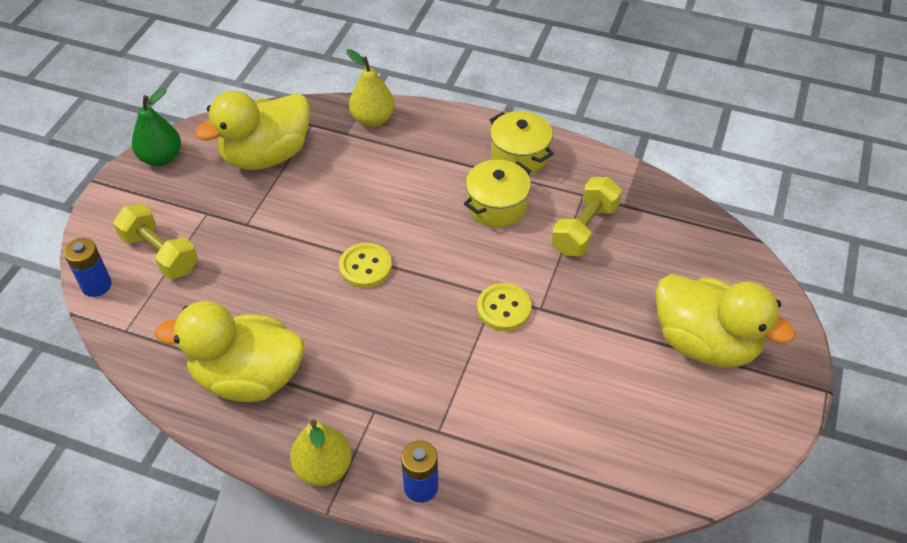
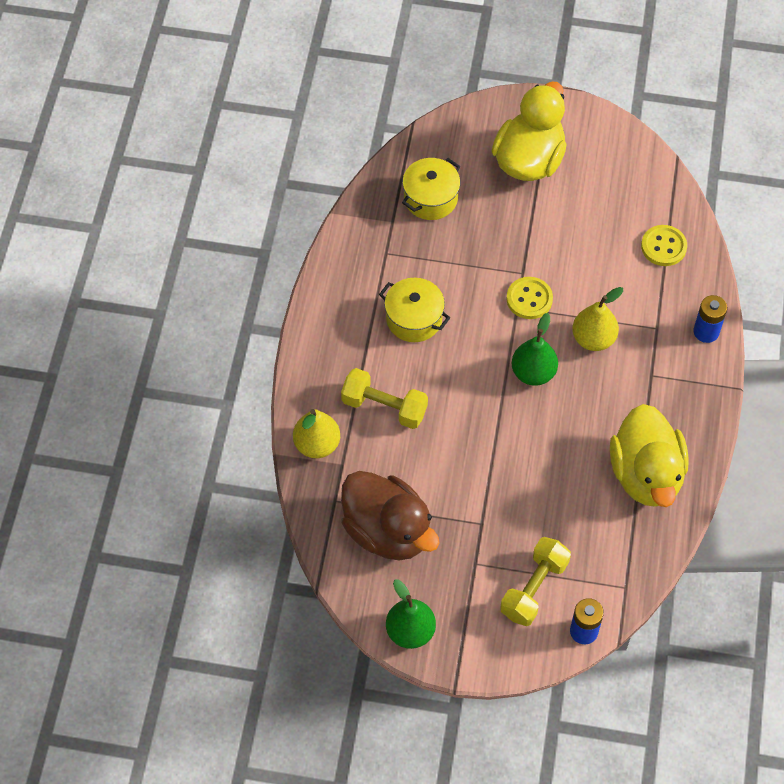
camera: 100 degrees left, 10 degrees up
yellow duck [195,91,310,170] -> brown duck [341,471,439,560]
yellow pear [290,420,352,486] -> yellow pear moved to [572,287,623,351]
yellow button [339,243,392,288] -> yellow button moved to [641,225,687,266]
yellow pot [490,111,554,174] -> yellow pot moved to [402,158,461,220]
yellow dumbbell [551,177,622,257] -> yellow dumbbell moved to [341,368,428,429]
none -> green pear [512,313,558,386]

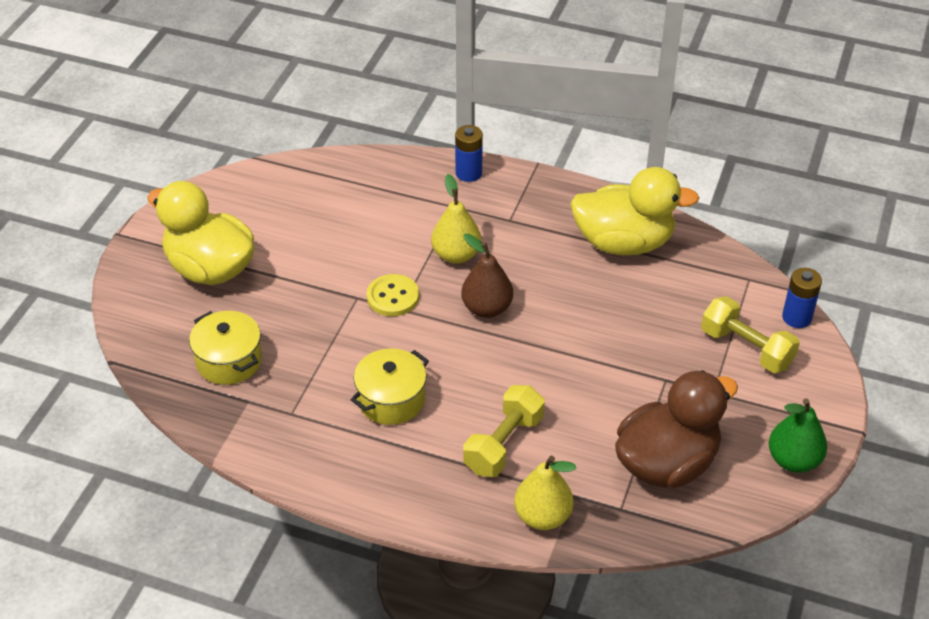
camera: 80 degrees left, 15 degrees down
green pear [512,313,558,386] -> brown pear [461,234,513,318]
yellow button [641,225,687,266] -> none

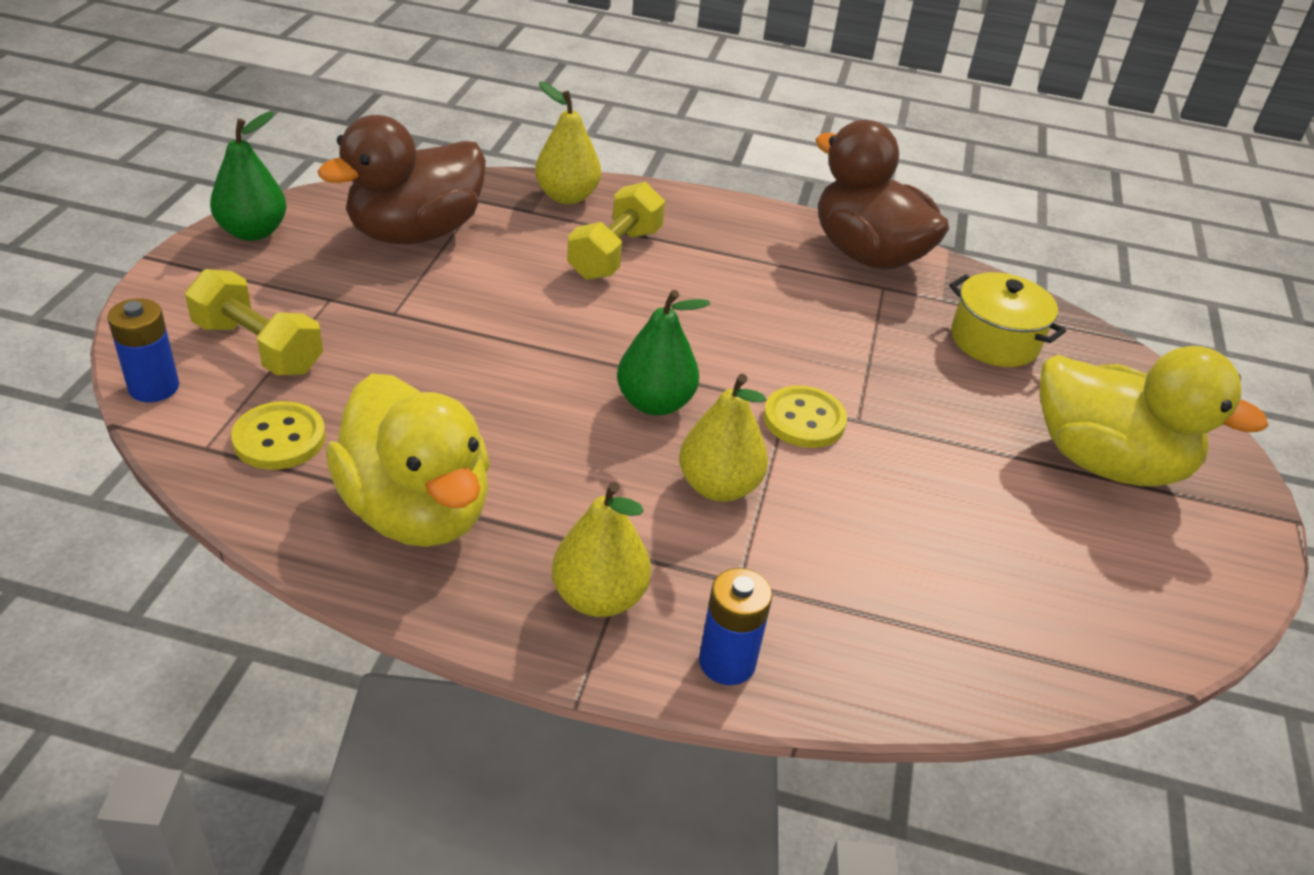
camera: 170 degrees right, 5 degrees down
yellow pot [351,348,429,425] -> none
brown pear [461,234,513,318] -> green pear [617,290,710,416]
yellow duck [570,167,699,255] -> yellow duck turned 120 degrees counterclockwise [326,374,490,547]
none -> yellow button [231,401,326,470]
none -> yellow pear [552,482,651,617]
none -> brown duck [816,120,949,270]

